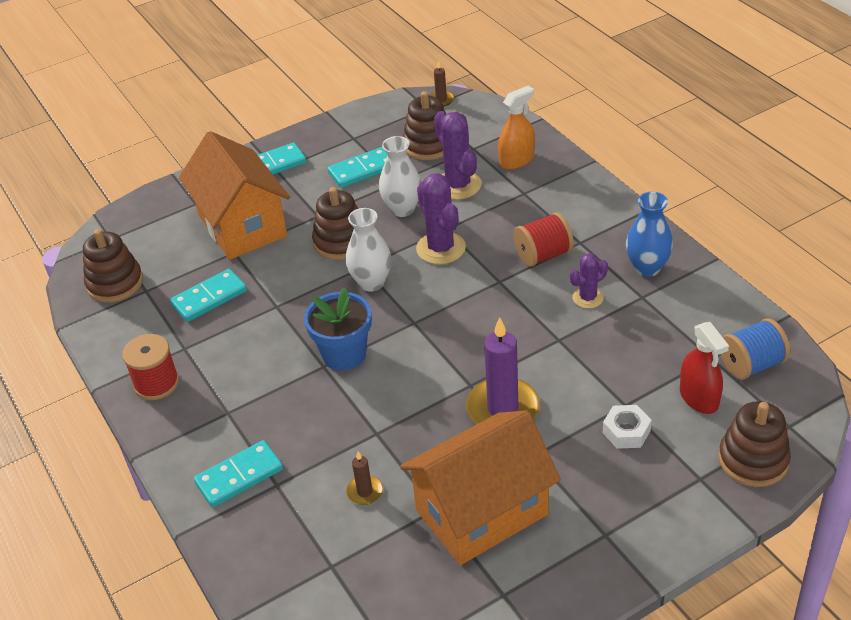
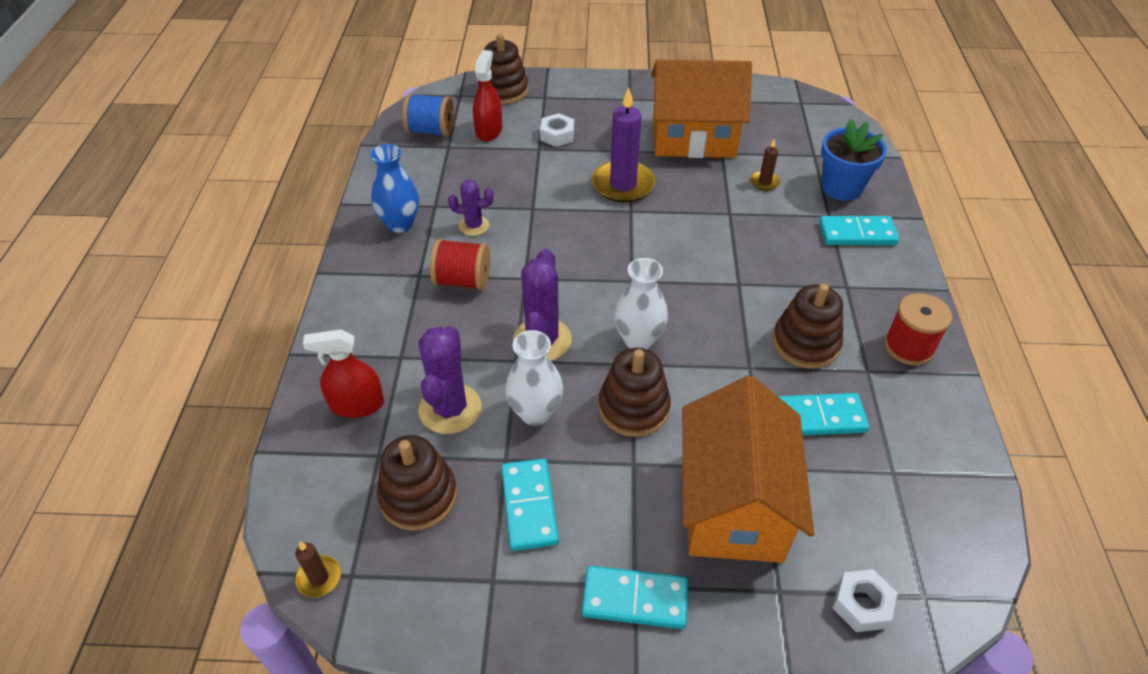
camera: 150 degrees left, 5 degrees up
brown stacking toy [83,229,143,303] -> brown stacking toy moved to [772,284,843,369]
blue flower pot [304,287,372,371] -> blue flower pot moved to [821,119,887,201]
turquoise domino [327,147,387,188] -> turquoise domino turned 75 degrees clockwise [501,458,559,551]
orange spray bottle [498,86,535,170] -> red spray bottle [303,329,384,418]
none -> white nut [833,569,897,632]

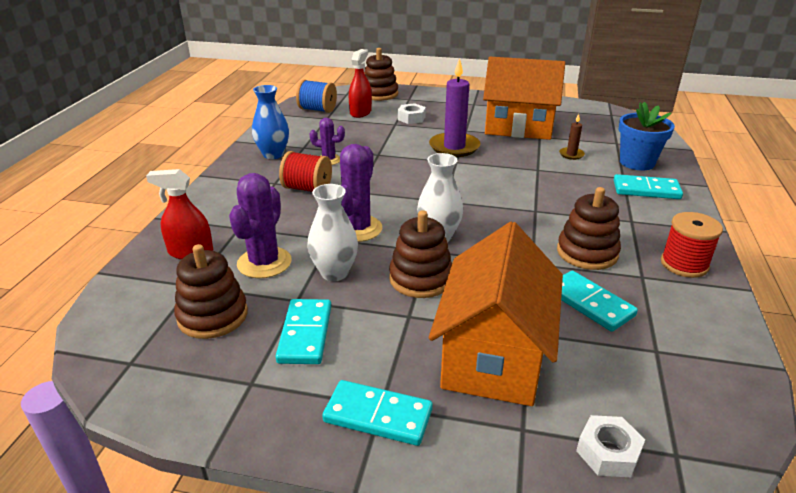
camera: 10 degrees right, 15 degrees down
brown candle [295,541,341,598] -> none
turquoise domino [778,393,869,435] -> turquoise domino turned 45 degrees clockwise [561,270,638,332]

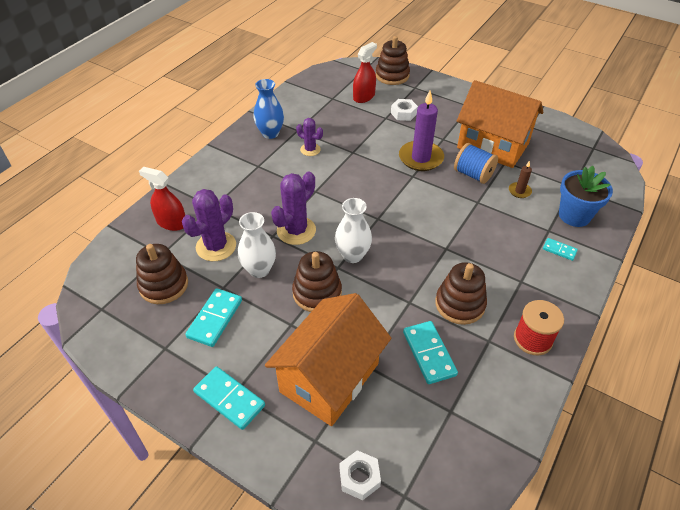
camera: 20 degrees right, 15 degrees up
red spool [279,151,332,192] -> none
blue spool [296,79,337,113] -> blue spool moved to [454,143,498,184]
turquoise domino [614,174,683,199] -> turquoise domino [543,238,578,261], size x0.56

